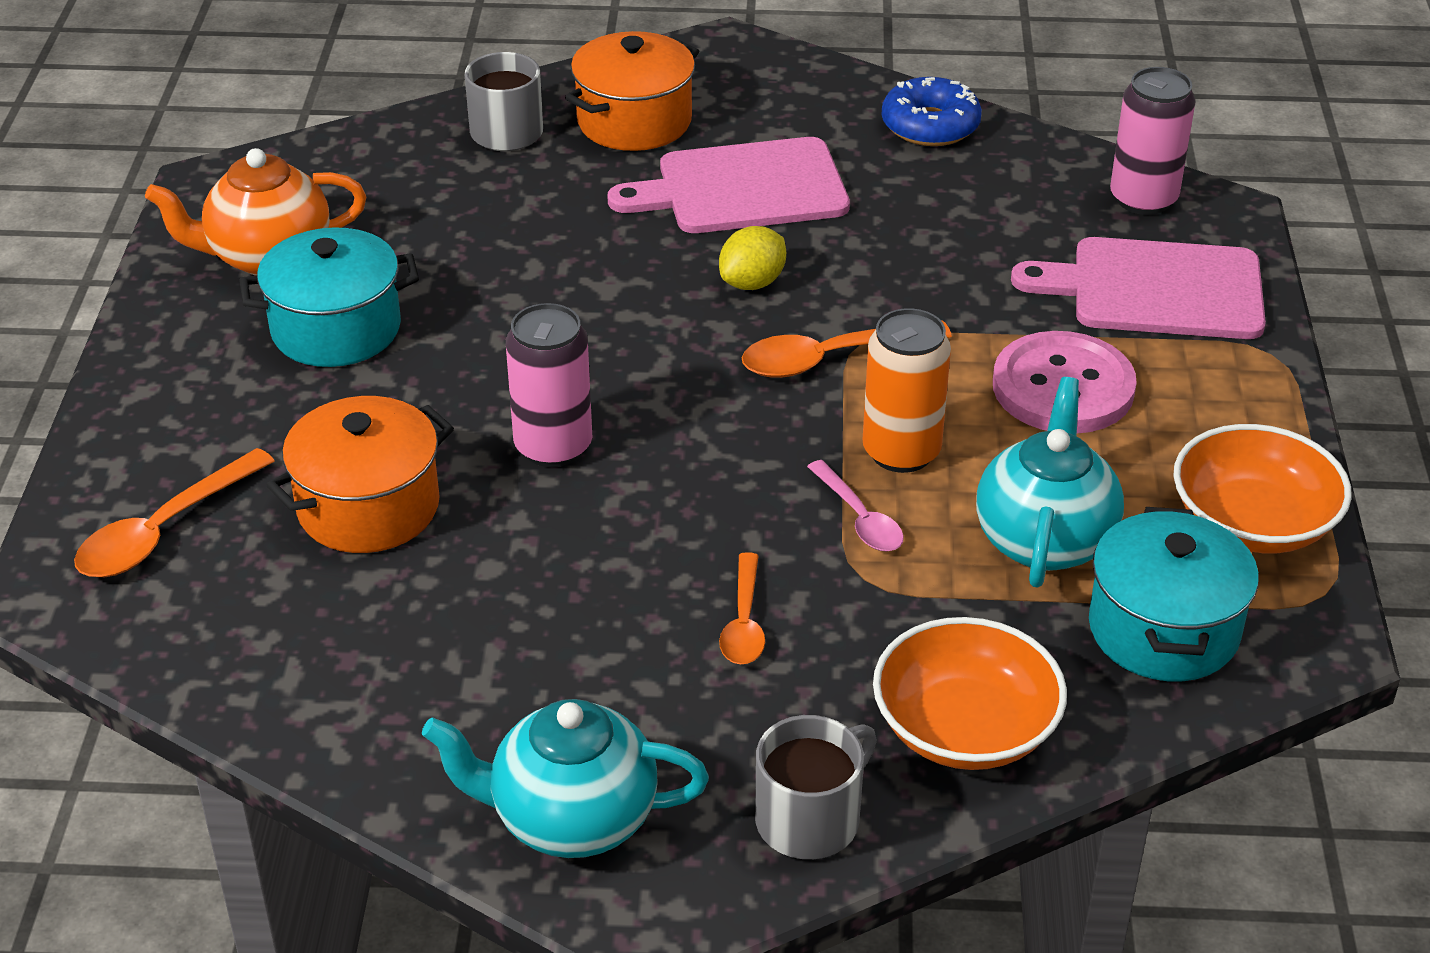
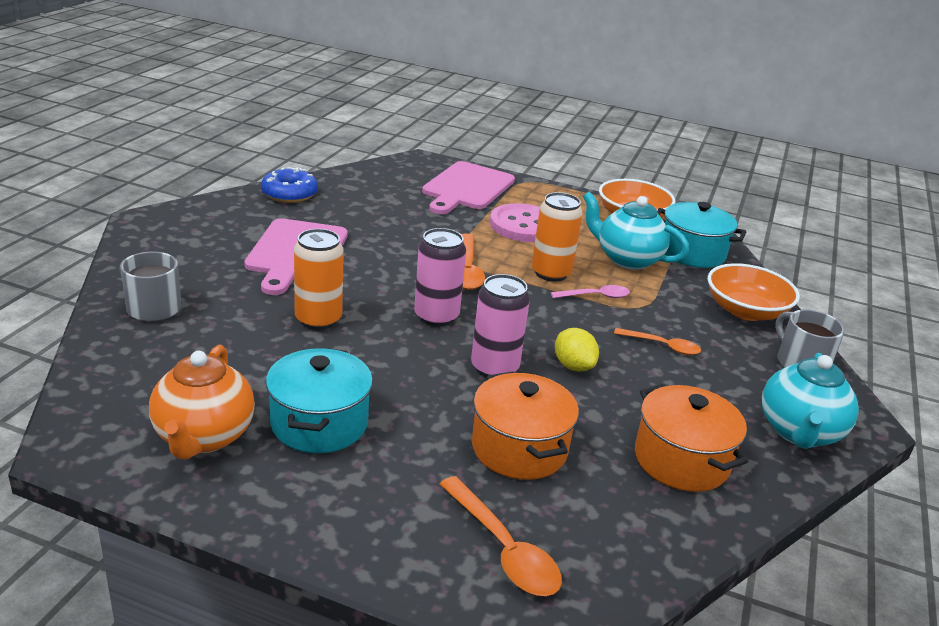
camera: 75 degrees left, 10 degrees down
orange pot [565,31,699,151] -> orange pot moved to [635,384,748,492]
yellow lemon [719,226,786,290] -> yellow lemon moved to [555,328,599,372]
pink can [1110,67,1196,215] -> pink can moved to [414,228,466,327]
none -> orange can [294,229,344,330]

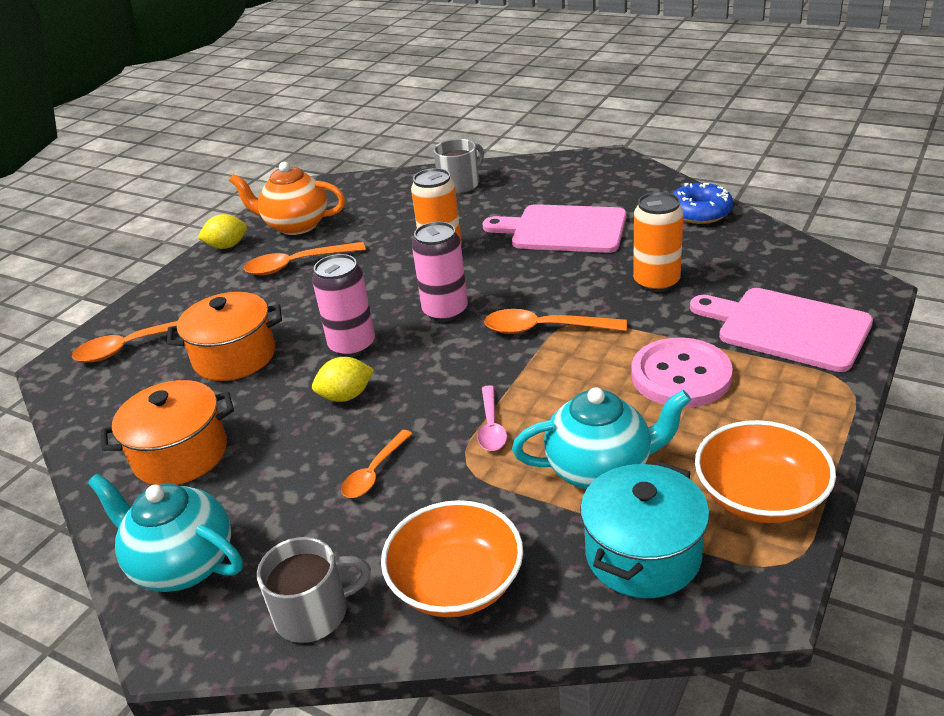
camera: 105 degrees right, 5 degrees up
turquoise pot [266,347,373,453] -> orange spoon [244,242,366,275]
orange can [532,192,583,282] -> orange can moved to [633,192,684,292]
turquoise teapot [582,192,689,270] -> turquoise teapot turned 45 degrees clockwise [512,387,691,489]
none -> yellow lemon [197,214,247,249]

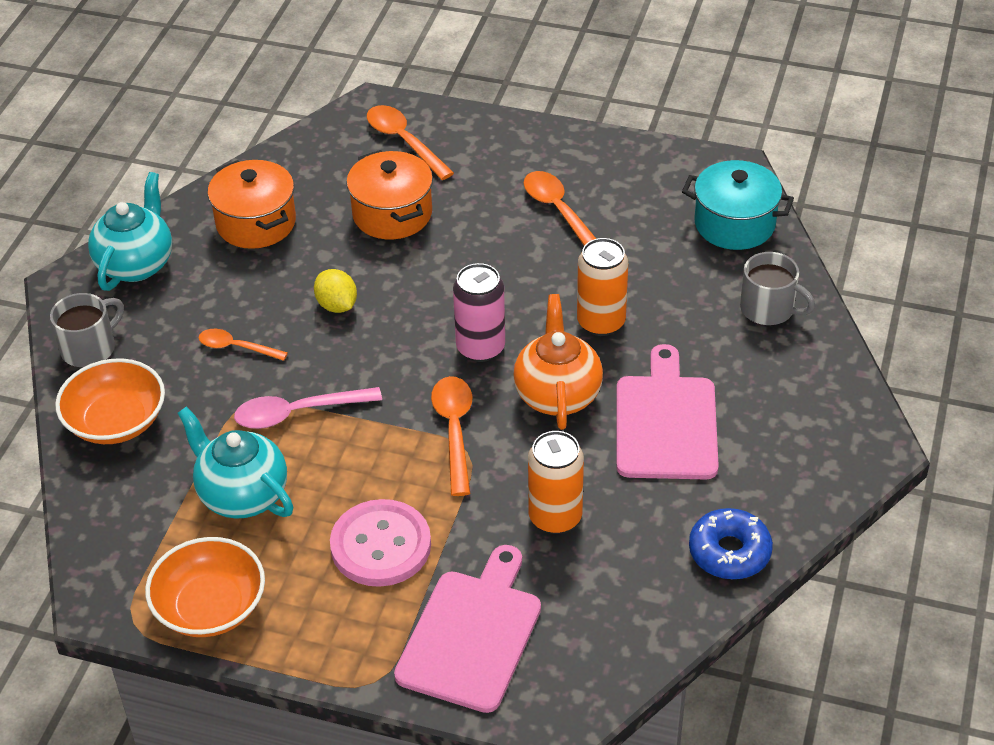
camera: 75 degrees right, 10 degrees up
yellow lemon [197,214,247,249] -> none
orange teapot [229,162,346,235] -> orange teapot moved to [513,294,603,430]
grey mug [257,537,371,643] -> grey mug turned 105 degrees counterclockwise [50,293,124,367]
pink can [312,254,375,357] -> none
pink spoon [478,385,507,451] -> pink spoon [234,387,382,429], size x1.54
turquoise teapot [512,387,691,489] -> turquoise teapot turned 150 degrees clockwise [178,407,293,519]
turquoise pot [580,461,710,598] -> turquoise pot moved to [682,160,794,250]

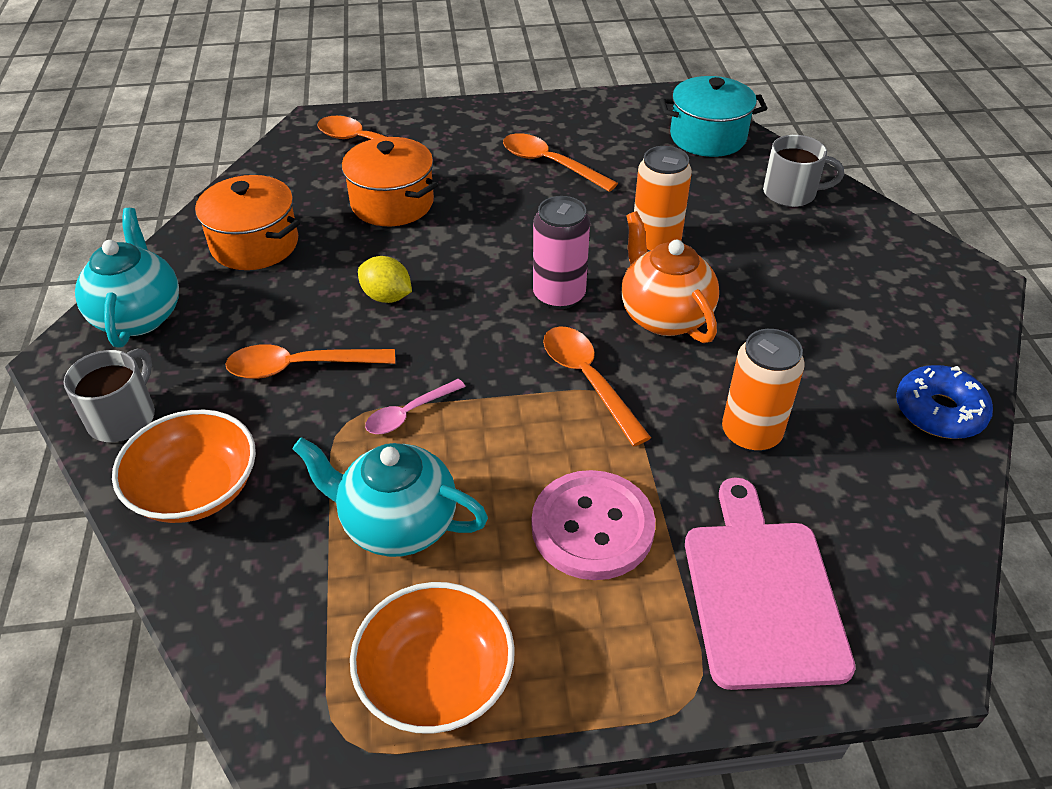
camera: 25 degrees left, 0 degrees up
orange spoon [198,329,288,361] -> orange spoon [225,344,395,379], size x1.54
pink spoon [234,387,382,429] -> pink spoon [365,379,466,434], size x0.65
pink cutting board [616,344,719,479] -> none

